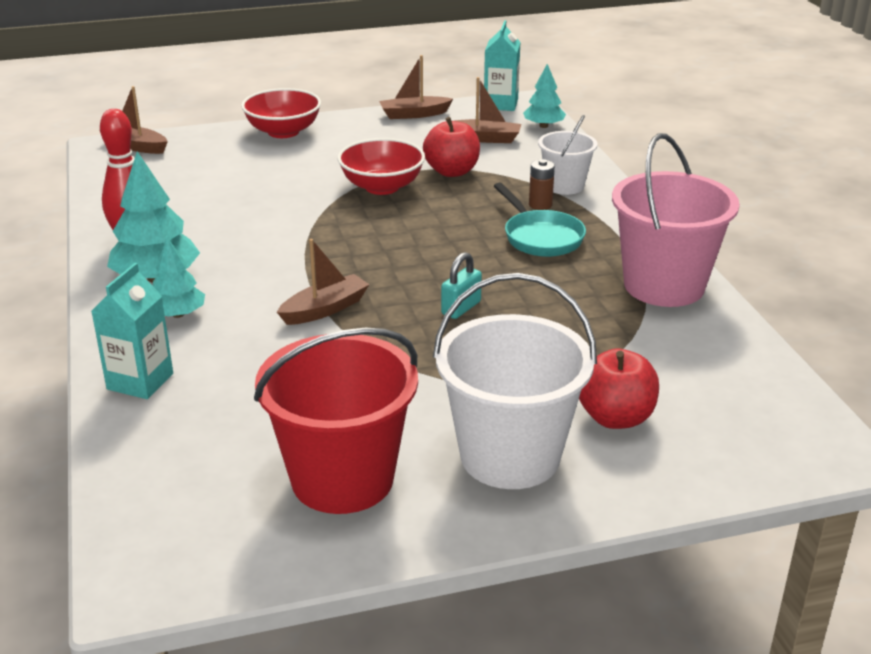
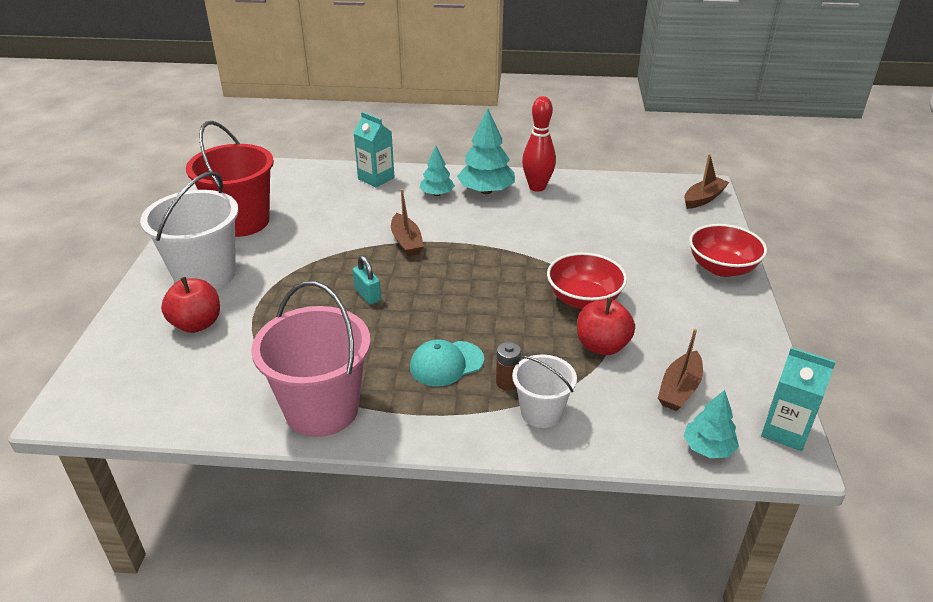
camera: 110 degrees right, 5 degrees up
brown boat [379,55,453,119] -> none
turquoise pan [494,183,586,257] -> turquoise cap [410,339,484,387]

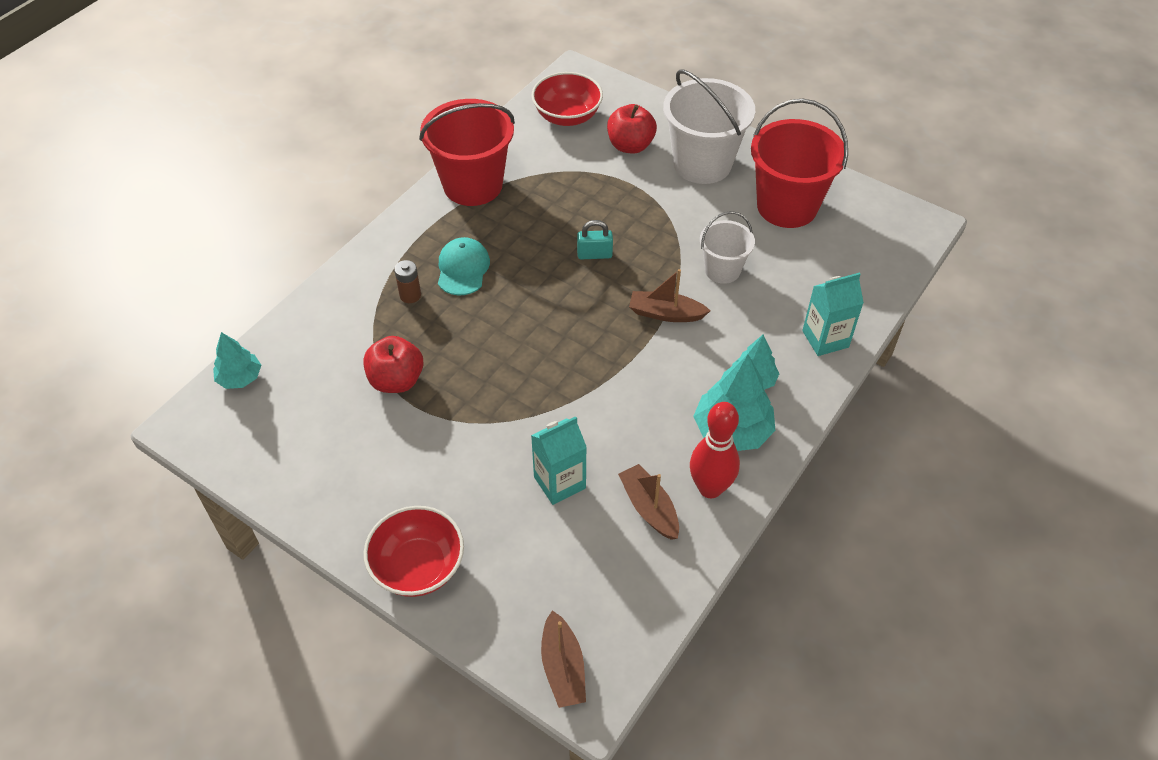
camera: 120 degrees right, 15 degrees up
pink bucket [251,281,370,437] -> red bucket [419,99,515,206]
white bucket [512,355,577,428] -> white bucket moved to [700,211,755,284]
red bowl [547,252,627,309] -> red bowl moved to [531,72,603,126]
brown boat [658,329,703,411] -> brown boat moved to [618,464,679,540]
turquoise carton [761,347,836,451] -> turquoise carton moved to [531,416,587,505]

